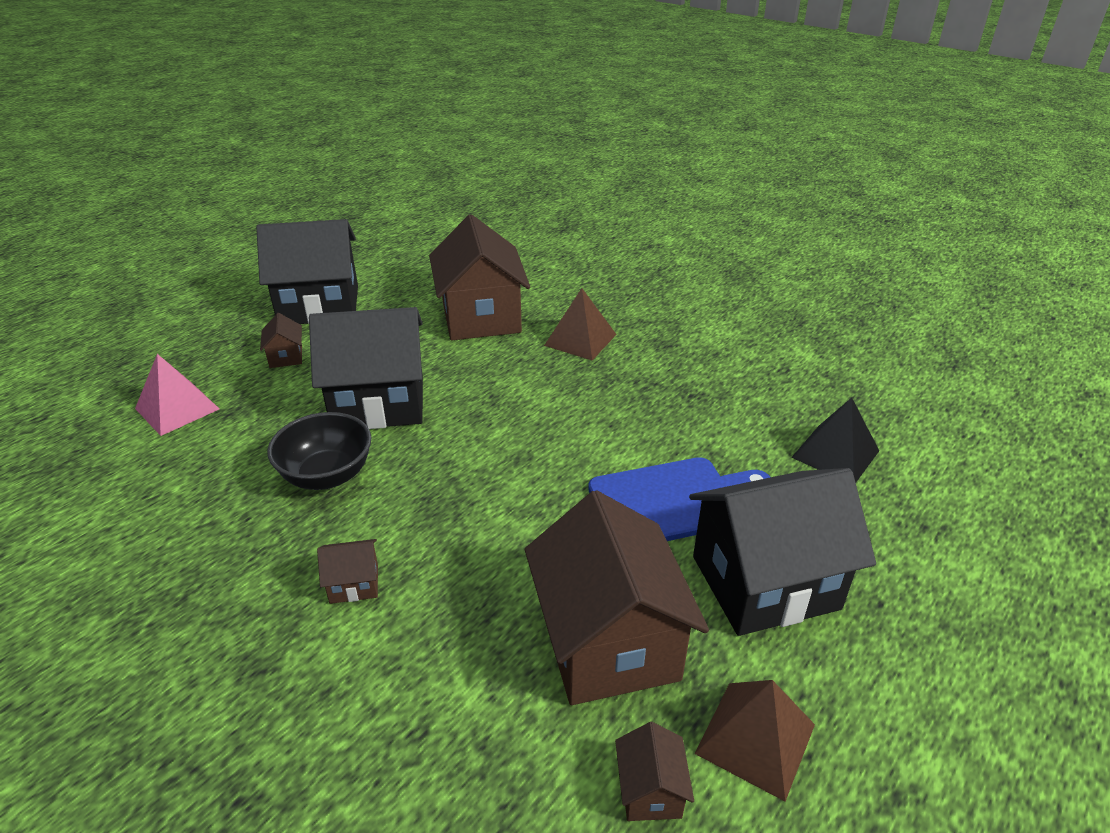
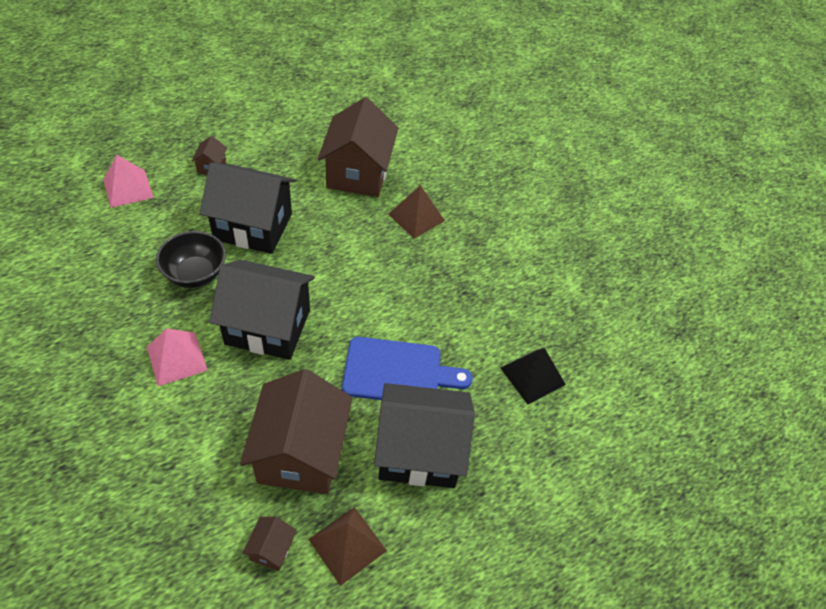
camera: 15 degrees right, 15 degrees up
black house [256,219,358,324] -> black house moved to [210,260,315,360]
brown house [317,539,378,604] -> pink pyramid [147,328,208,386]

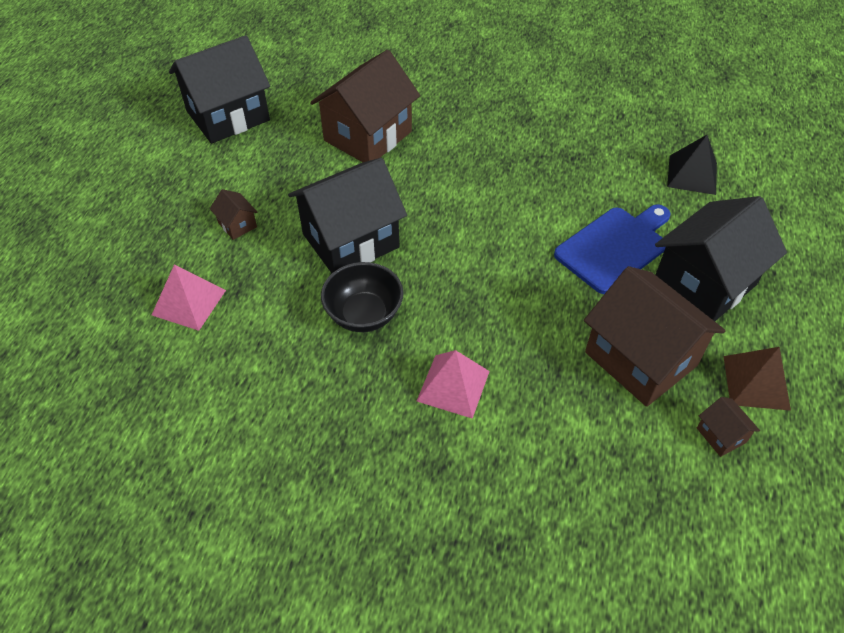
camera: 40 degrees left, 0 degrees up
black house [210,260,315,360] -> black house moved to [169,35,270,144]
brown house [318,97,398,197] -> brown house turned 75 degrees clockwise [310,50,420,162]
brown pyramid [388,185,445,239] -> none

